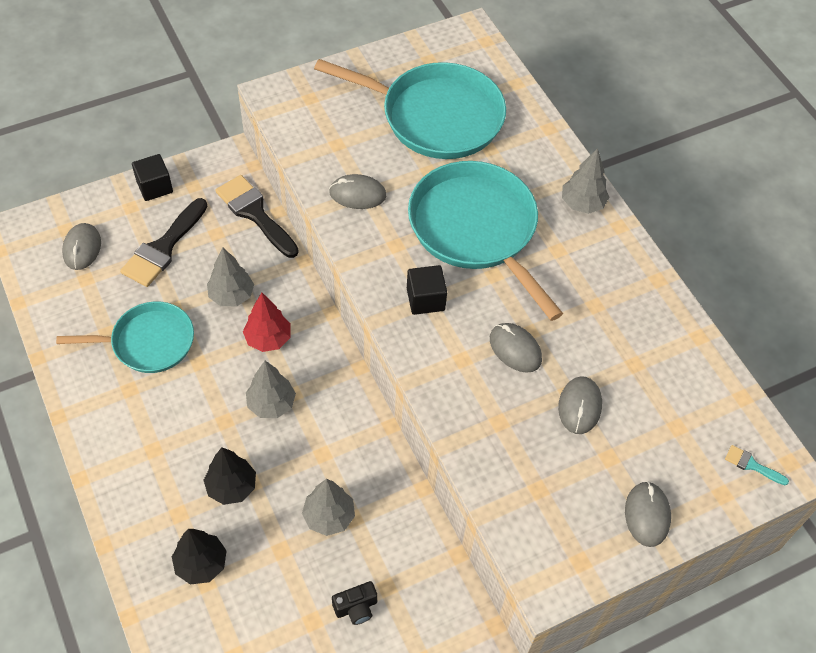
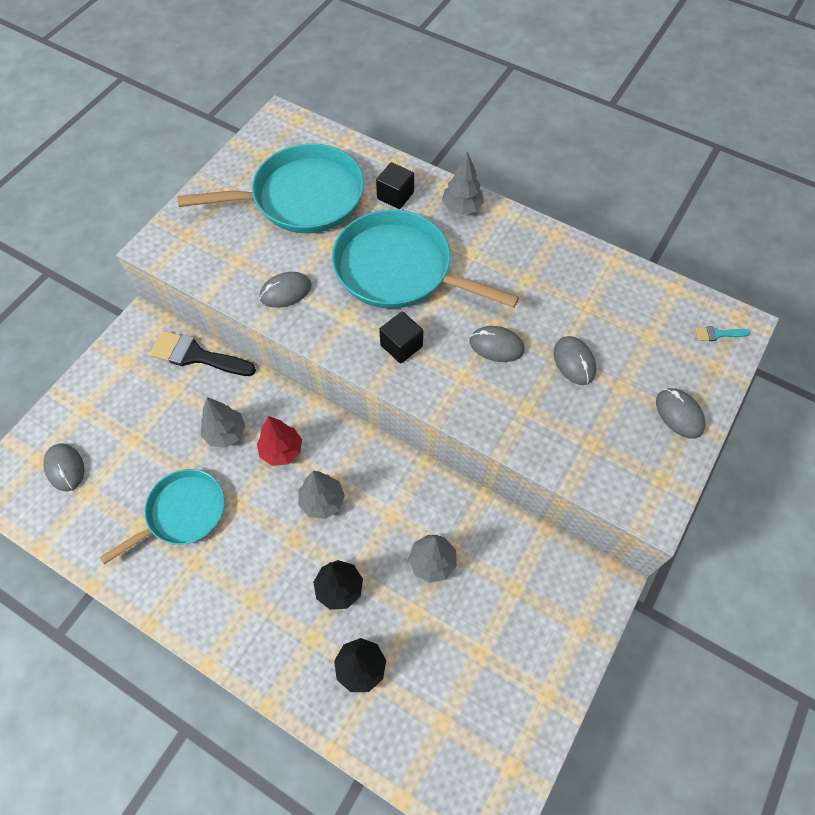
camera: 30 degrees left, 5 degrees up
black brush [120,198,207,287] -> none
black cube [132,154,173,201] -> black cube moved to [376,162,414,209]
black camera [332,581,378,625] -> none

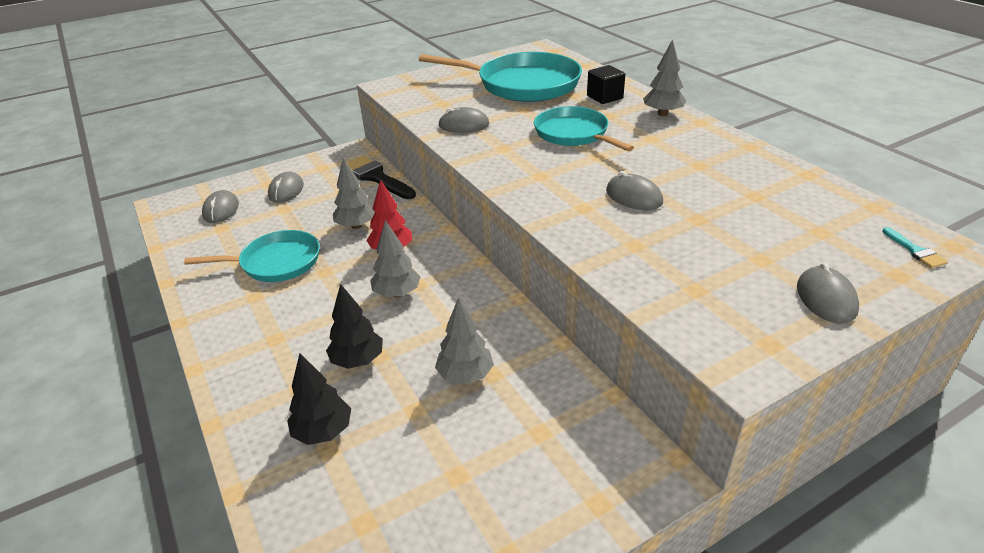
camera: 30 degrees right, 25 degrees down
turquoise pan [332,210,519,309] -> turquoise pan [534,106,634,151], size x0.63
black cube [379,311,423,364] -> none
grey mouse [554,336,596,385] -> grey mouse moved to [268,172,304,203]
turquoise brush [695,326,750,341] -> turquoise brush turned 135 degrees counterclockwise [882,227,948,268]

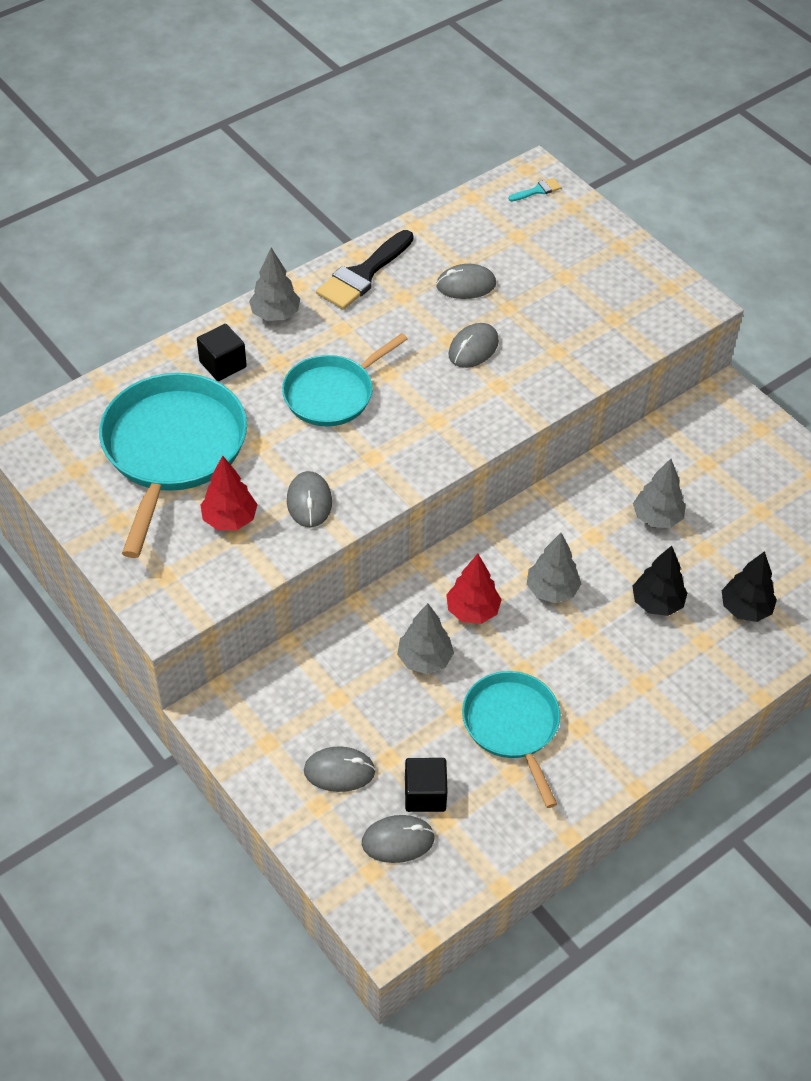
camera: 100 degrees left, 15 degrees up
black brush [347,156,416,199] -> black brush moved to [316,230,413,310]
grey mouse [797,263,859,324] -> grey mouse moved to [436,264,496,299]
none -> red tree [200,455,258,530]
none -> black cube [405,758,447,812]

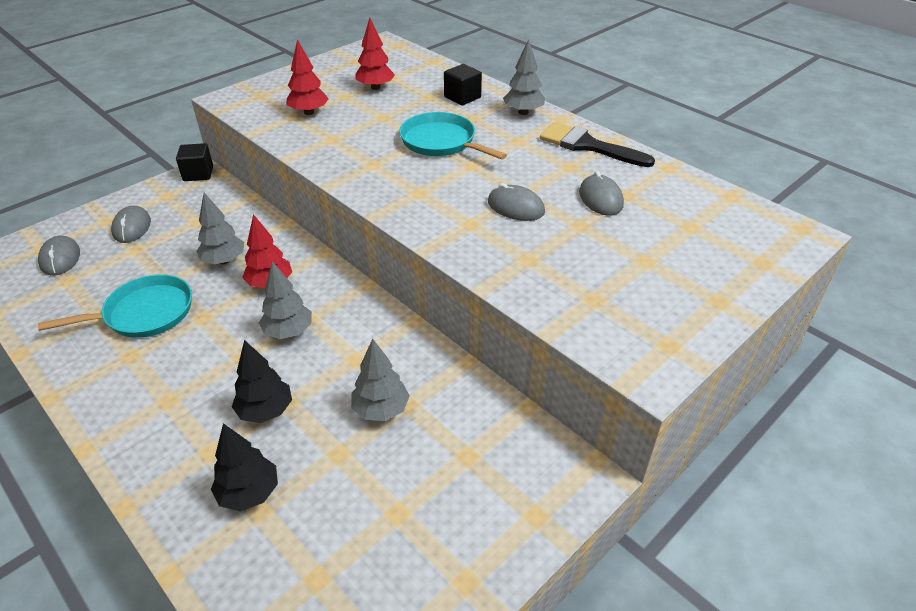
camera: 85 degrees right, 10 degrees down
turquoise pan [99,373,247,558] -> red tree [355,18,395,90]
grey mouse [287,471,332,527] -> none
black cube [405,758,447,812] -> black cube moved to [176,143,213,181]
turquoise brush [508,178,561,201] -> none

